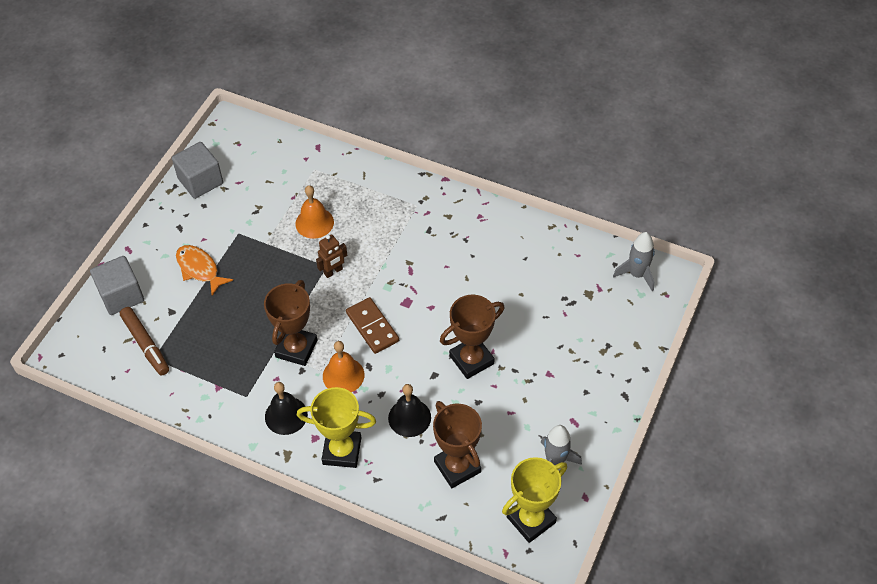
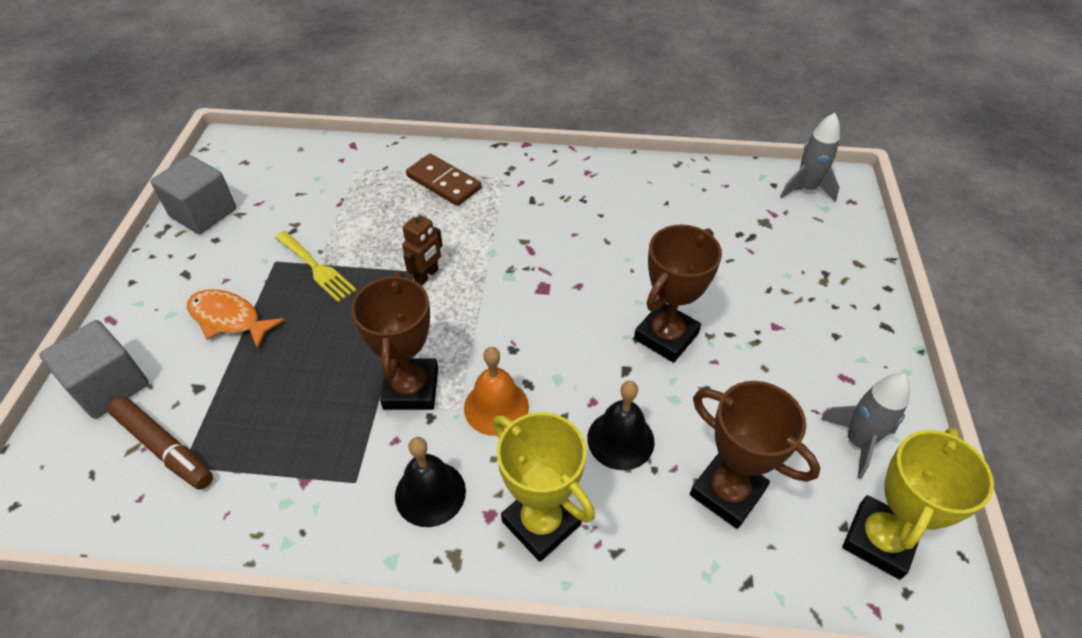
camera: 20 degrees left, 5 degrees down
orange bell [295,185,334,239] -> none
yellow trophy [297,387,376,468] -> yellow trophy turned 60 degrees clockwise [493,412,595,562]
brown domino [346,297,399,354] -> brown domino moved to [406,154,482,206]
none -> yellow fork [275,231,357,302]

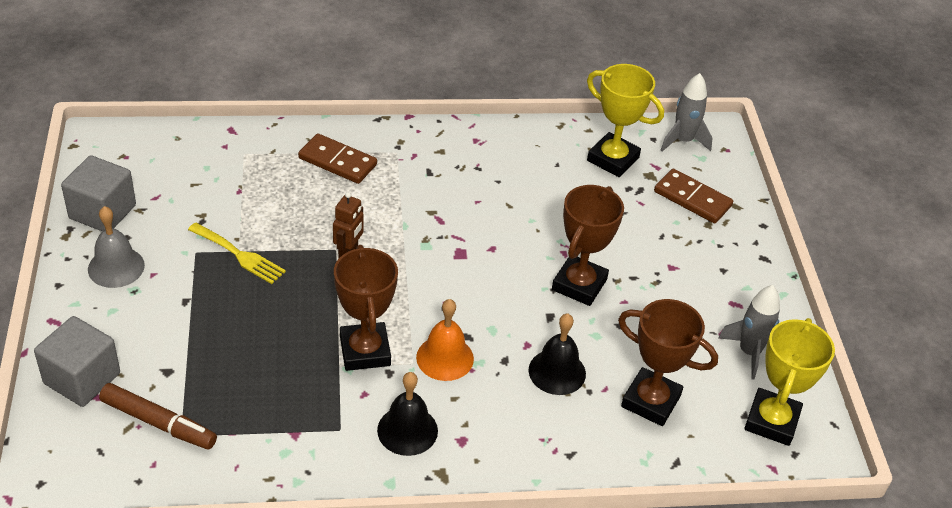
camera: 15 degrees left, 5 degrees down
orange fish [187,289,285,349] -> none
yellow trophy [493,412,595,562] -> yellow trophy moved to [587,64,664,177]
none -> grey bell [88,206,145,288]
none -> brown domino [654,169,733,224]

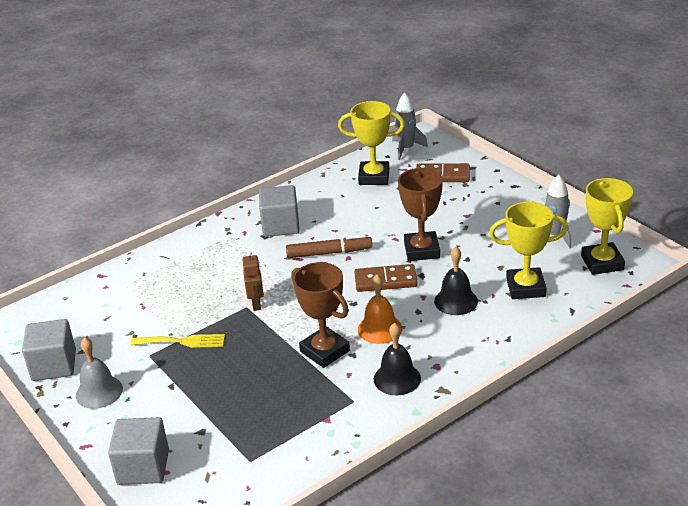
camera: 25 degrees left, 10 degrees down
brown marker [99,383,217,449] -> brown marker moved to [286,235,372,258]
brown domino [298,133,377,184] -> brown domino moved to [354,264,418,292]
brown trophy [618,299,718,426] -> yellow trophy [489,202,568,299]
none -> grey cube [259,185,300,237]

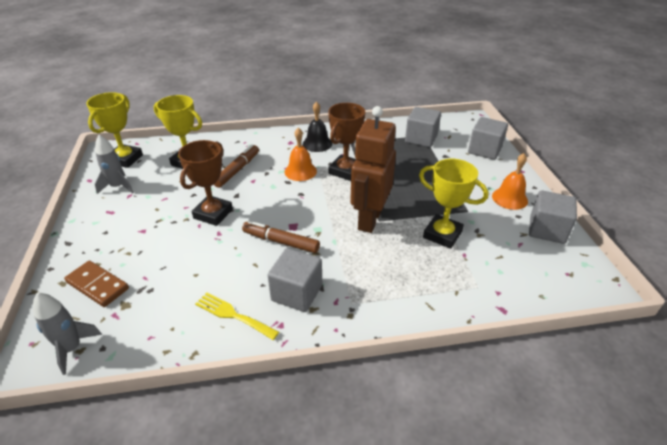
camera: 155 degrees left, 5 degrees up
grey bell [76,337,123,409] -> orange bell [492,153,528,210]
yellow fork [130,334,225,348] -> yellow fork moved to [195,293,279,340]
brown robot [242,251,264,311] -> brown robot [350,106,396,233], size x2.22
brown trophy [291,262,350,368] -> brown trophy turned 45 degrees clockwise [328,103,365,181]
yellow trophy [338,101,405,185] -> yellow trophy moved to [419,159,489,249]
brown domino [354,264,418,292] -> none
black bell [434,247,478,315] -> brown marker [214,144,259,188]
none -> grey cube [405,107,441,147]

